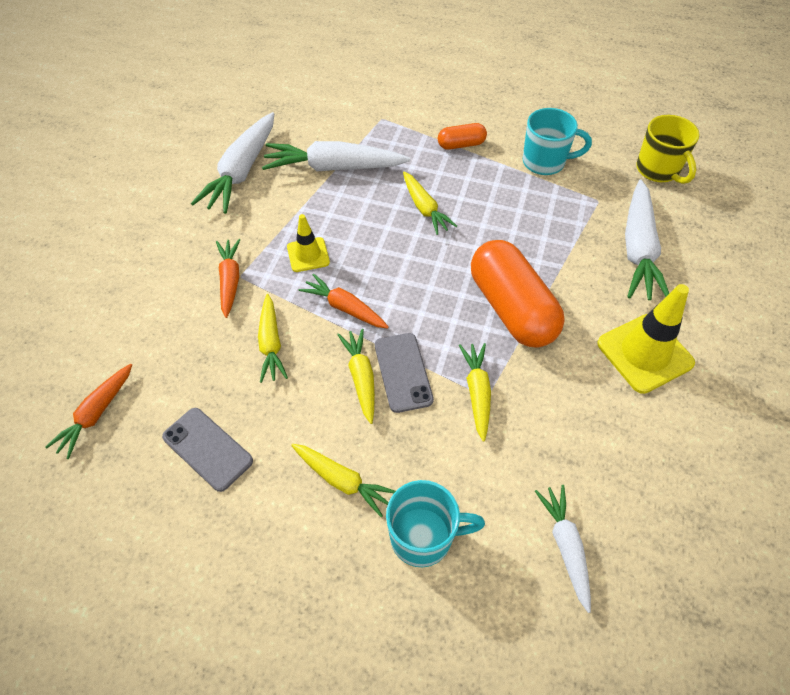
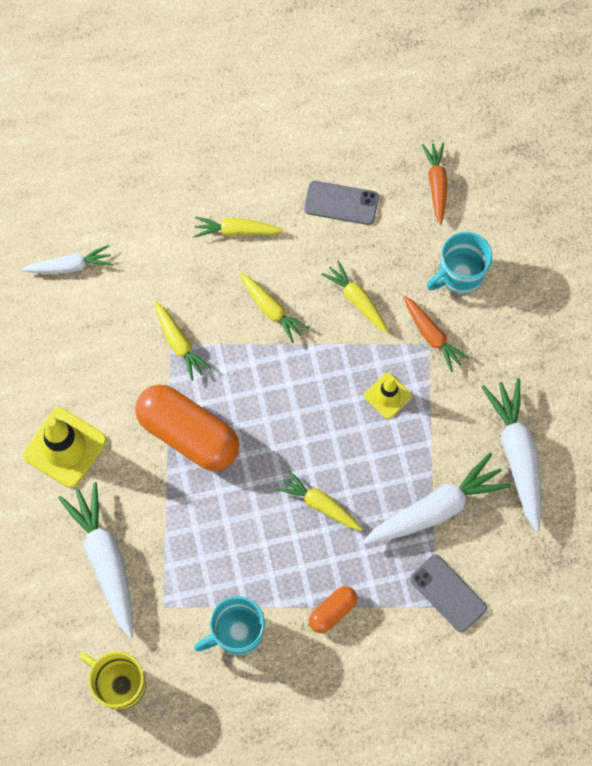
camera: 150 degrees right, 15 degrees up
orange carrot [299,273,389,329] -> none
grey phone [375,333,434,413] -> grey phone moved to [410,554,487,633]
turquoise mug [386,480,485,567] -> turquoise mug moved to [427,232,492,294]
white carrot [535,485,591,613] -> white carrot turned 60 degrees counterclockwise [21,245,113,273]

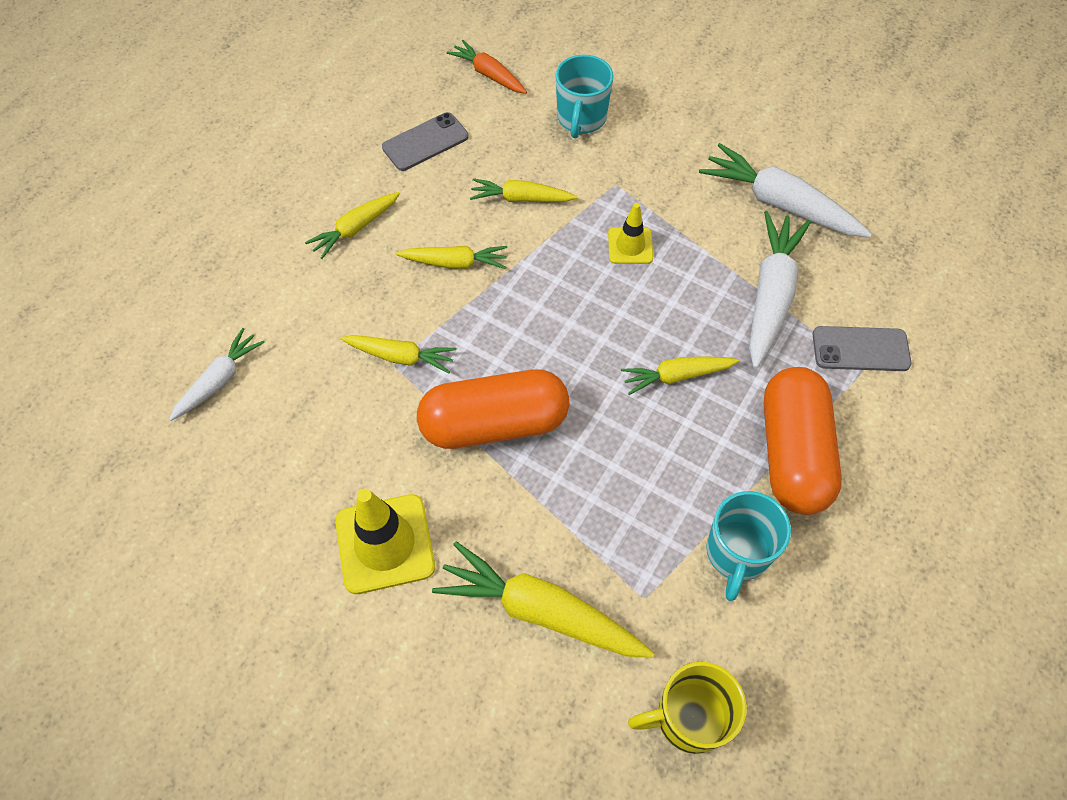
camera: 45 degrees left, 10 degrees down
white carrot [59,482,133,638] -> yellow carrot [432,541,655,658]
orange capsule [309,586,357,633] -> orange capsule [764,367,842,515], size x2.09
orange carrot [403,296,469,372] -> none

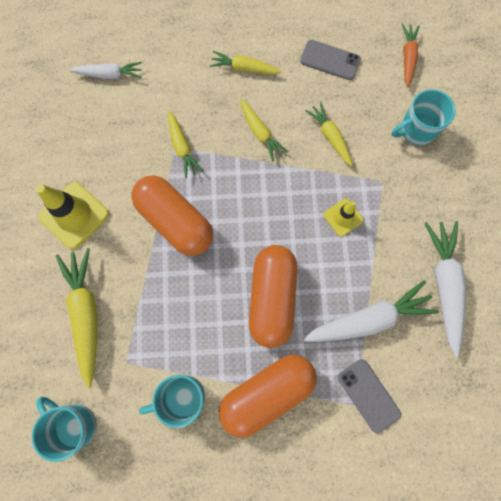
camera: 55 degrees right, 15 degrees up
yellow carrot [621,356,739,395] -> orange capsule [249,245,297,348]
yellow mug [628,662,747,754] -> turquoise mug [32,397,97,462]

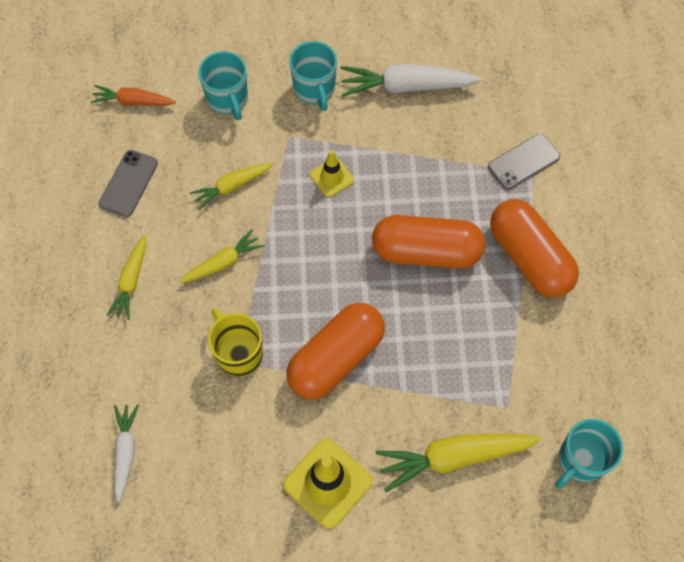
camera: 90 degrees left, 10 degrees down
turquoise mug [139,375,205,428] -> turquoise mug moved to [289,41,337,111]
yellow carrot [168,111,203,178] -> yellow mug [208,308,263,377]
white carrot [303,280,439,342] -> none

